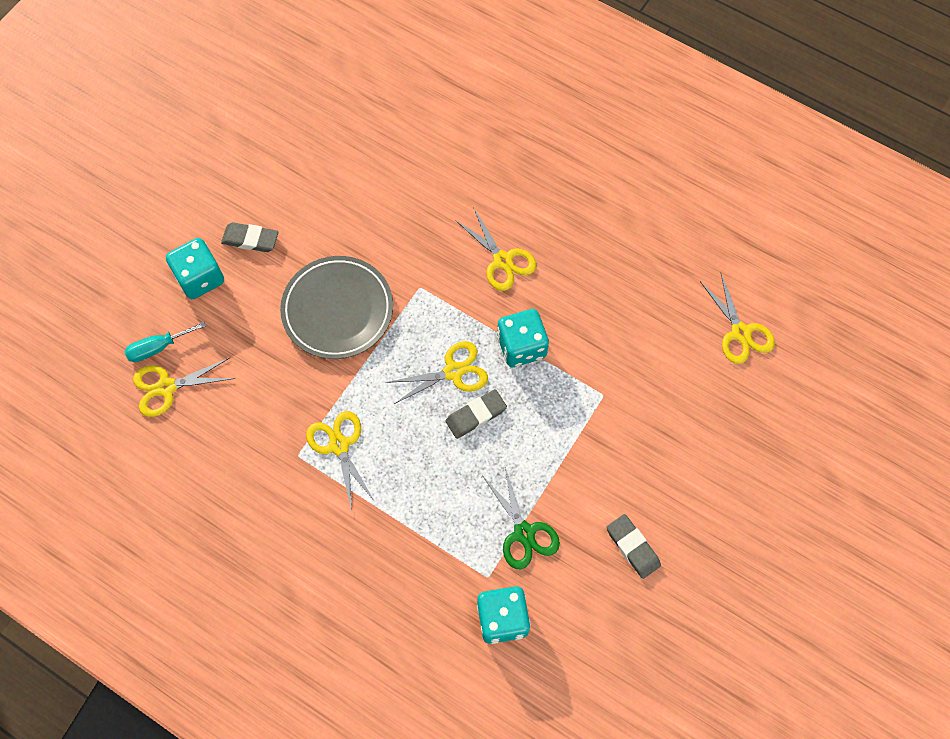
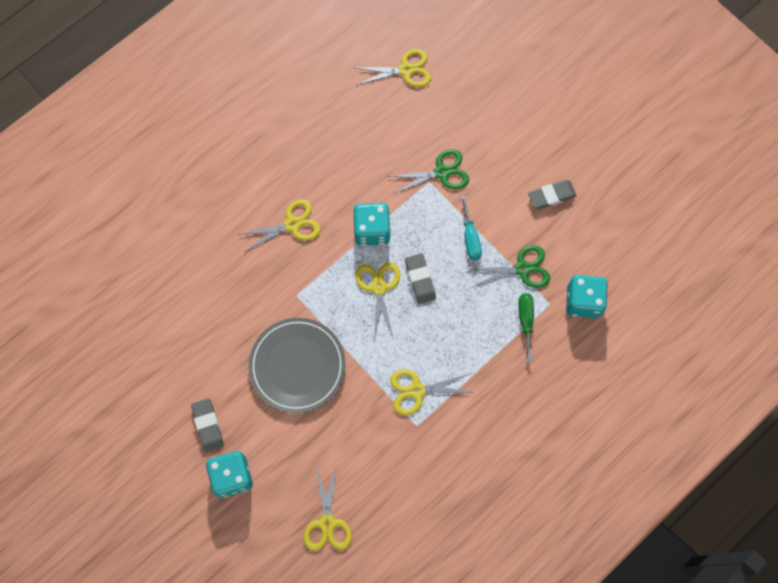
camera: 75 degrees left, 5 degrees up
turquoise screwdriver [125,322,206,362] -> turquoise screwdriver moved to [461,196,482,260]
grey eraser [221,222,279,252] -> grey eraser turned 45 degrees counterclockwise [191,398,224,452]
none -> green scissors [388,149,469,194]
none -> green screwdriver [519,293,534,362]

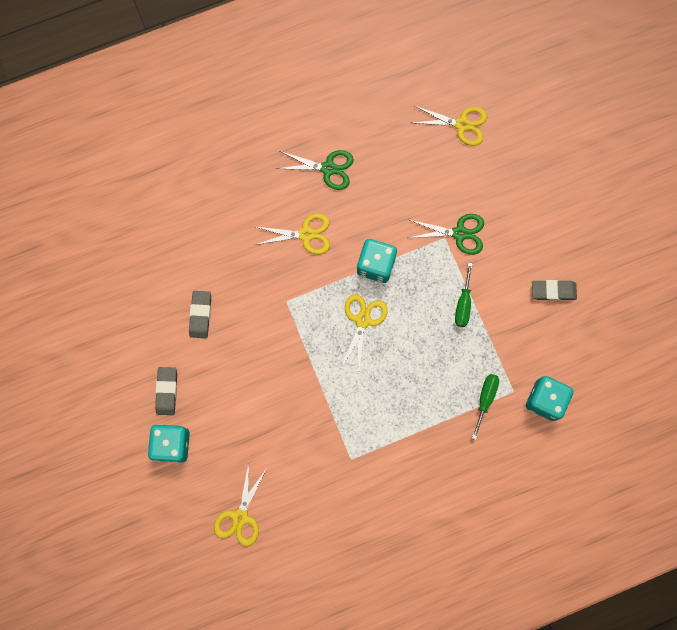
camera: 20 degrees right, 5 degrees up
grey plate [249,318,346,413] -> none
yellow scissors [390,370,474,415] -> none
grey eraser [405,253,436,304] -> grey eraser moved to [189,291,211,338]
turquoise screwdriver [461,196,482,260] -> green screwdriver [455,263,473,327]
green scissors [467,245,550,288] -> green scissors moved to [276,150,353,190]

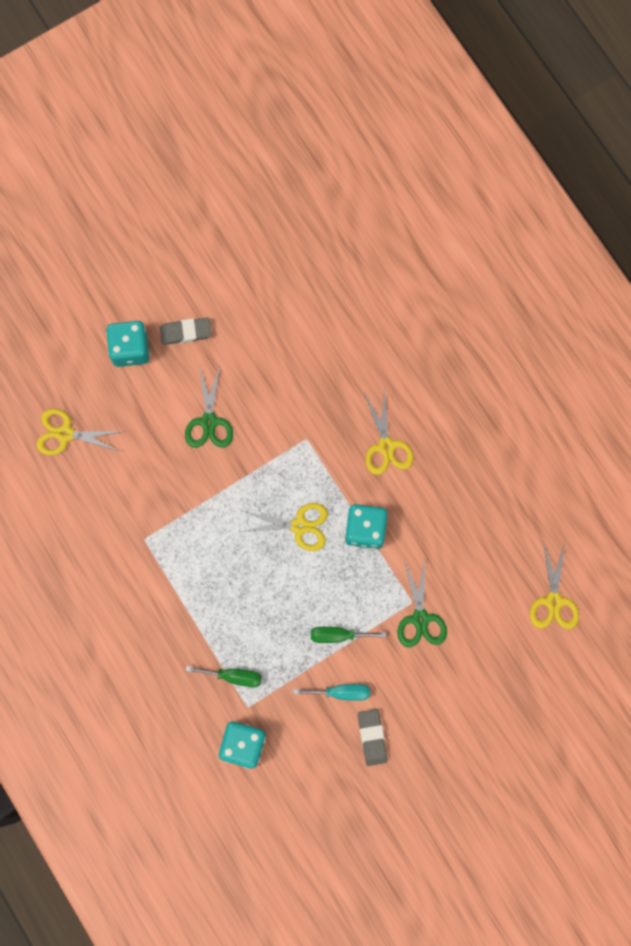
camera: 80 degrees right, 0 degrees up
grey eraser [189,291,211,338] -> none
green scissors [276,150,353,190] -> green scissors moved to [185,365,233,448]
none -> turquoise screwdriver [294,684,370,701]

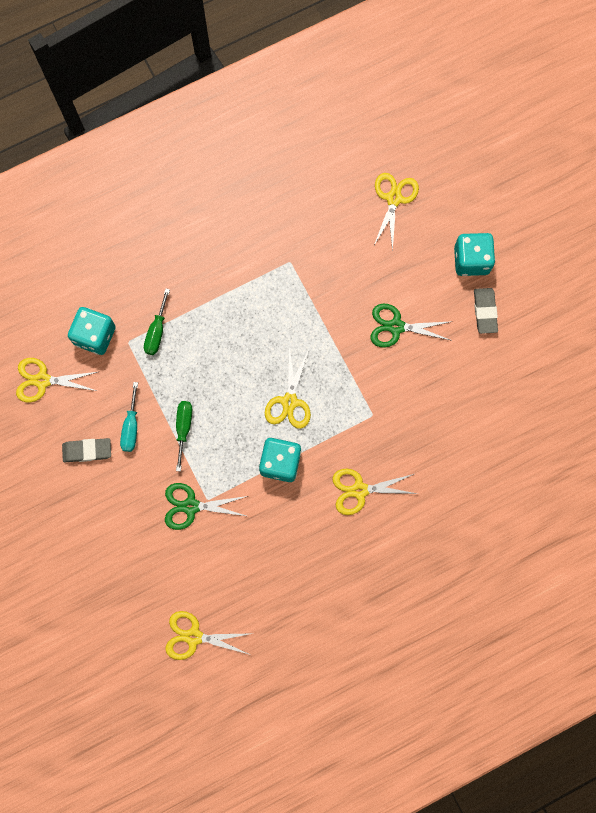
camera: 95 degrees right, 0 degrees up
none -> yellow scissors [16,358,97,403]

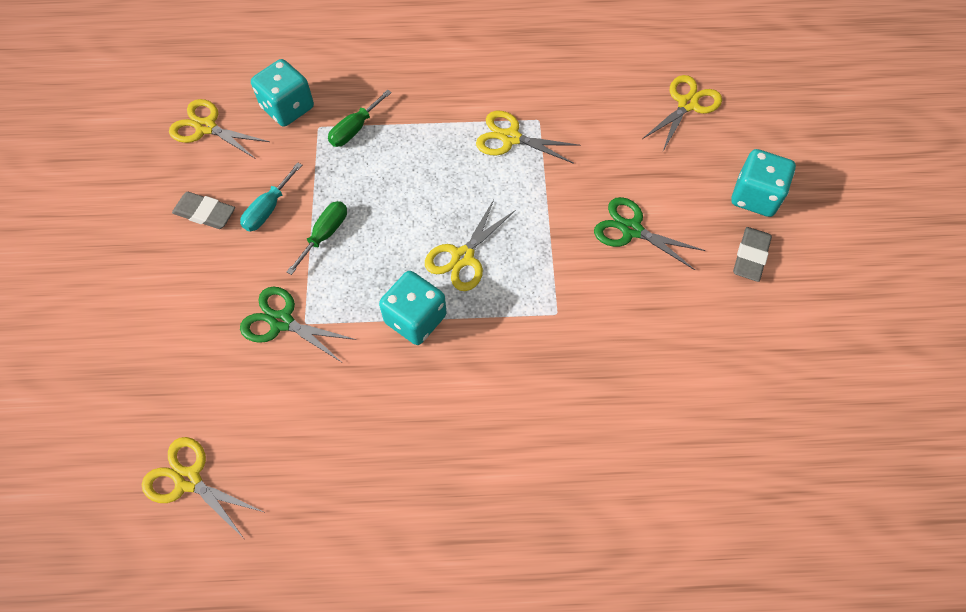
camera: 25 degrees right, 15 degrees down
yellow scissors [332,468,418,515] -> yellow scissors moved to [476,111,580,164]

